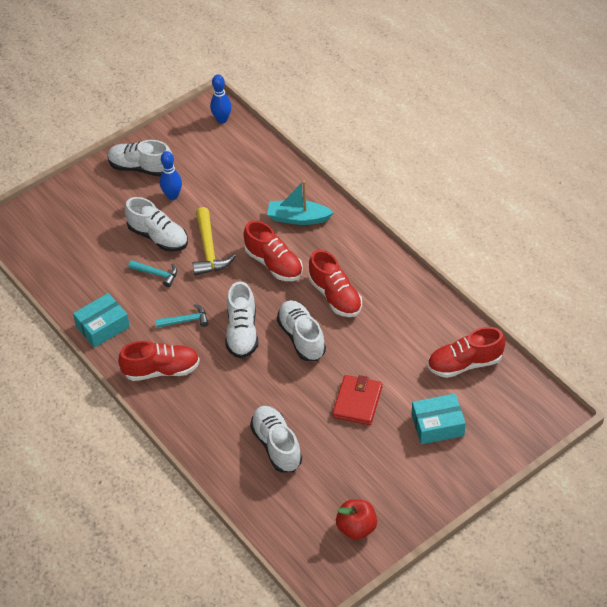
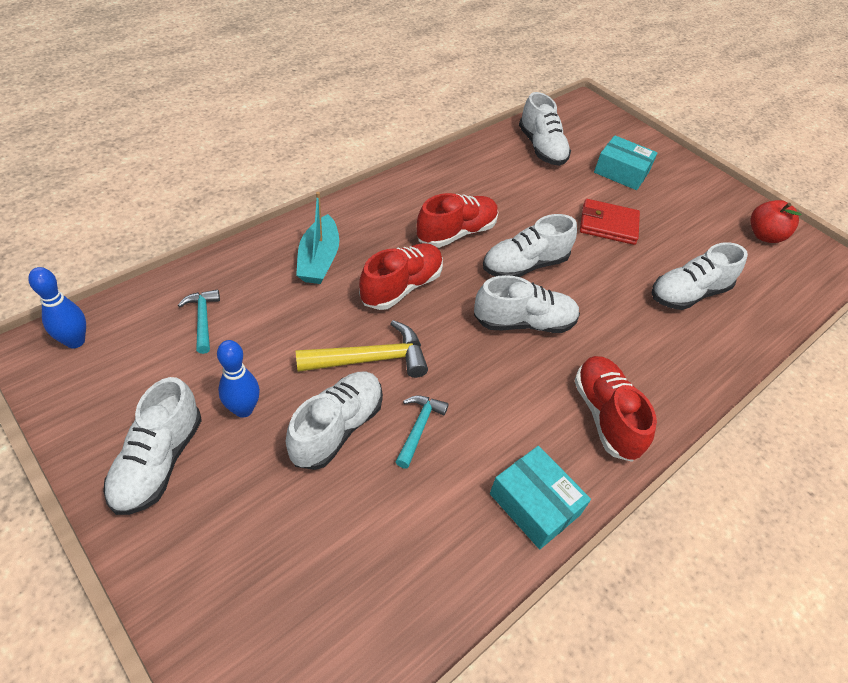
camera: 100 degrees left, 0 degrees up
turquoise hammer [155,304,209,328] -> turquoise hammer moved to [178,290,220,354]
turquoise box [412,394,466,444] -> turquoise box turned 45 degrees counterclockwise [594,135,658,190]
red shoe [428,327,505,378] -> white shoe [519,92,571,166]

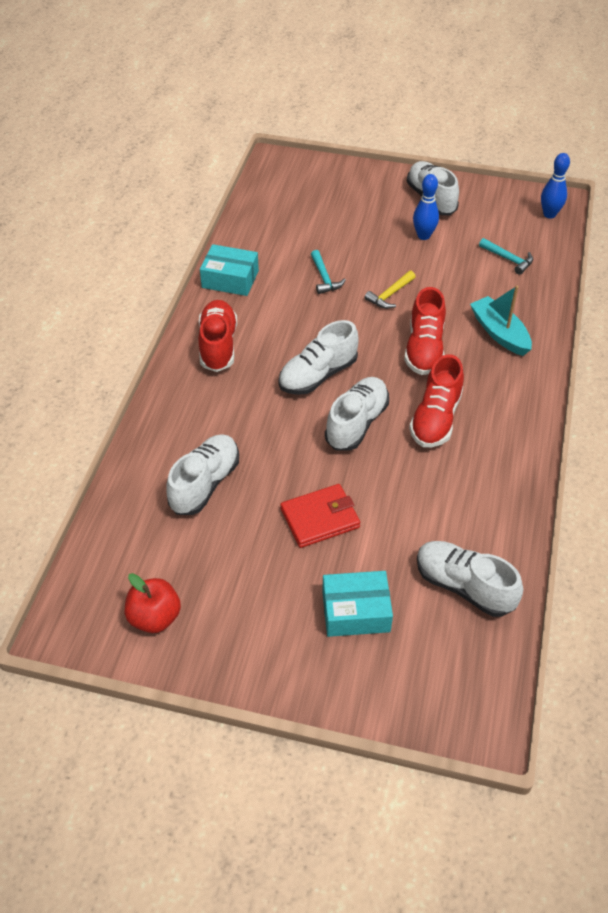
camera: 150 degrees right, 0 degrees up
white shoe [286,372,383,470] -> none
yellow hammer [296,320,428,378] -> yellow hammer [364,271,416,309], size x0.61
red shoe [574,356,657,462] -> red shoe turned 135 degrees counterclockwise [198,300,237,372]

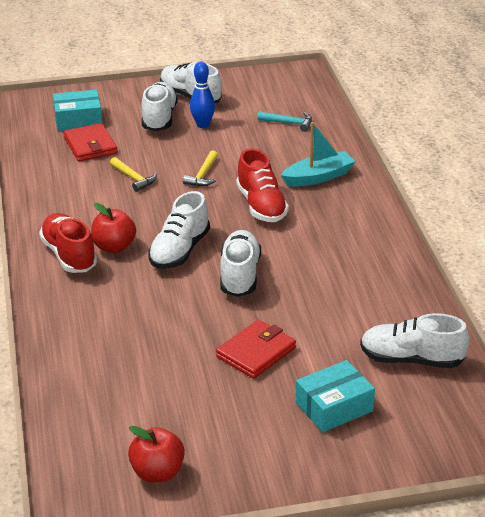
camera: 25 degrees left, 15 degrees down
white shoe [166,434,239,515] -> white shoe moved to [142,82,178,131]
turquoise box [200,244,259,296] -> turquoise box moved to [53,89,102,131]
turquoise hammer [311,250,346,294] -> yellow hammer [110,157,157,192]
red shoe [409,354,464,448] -> none
turquoise boat [470,285,532,356] -> turquoise boat turned 120 degrees clockwise [281,122,356,187]
blue bowling pin [541,153,570,219] -> none
none -> red wallet [64,123,117,162]
none -> red apple [91,202,136,253]

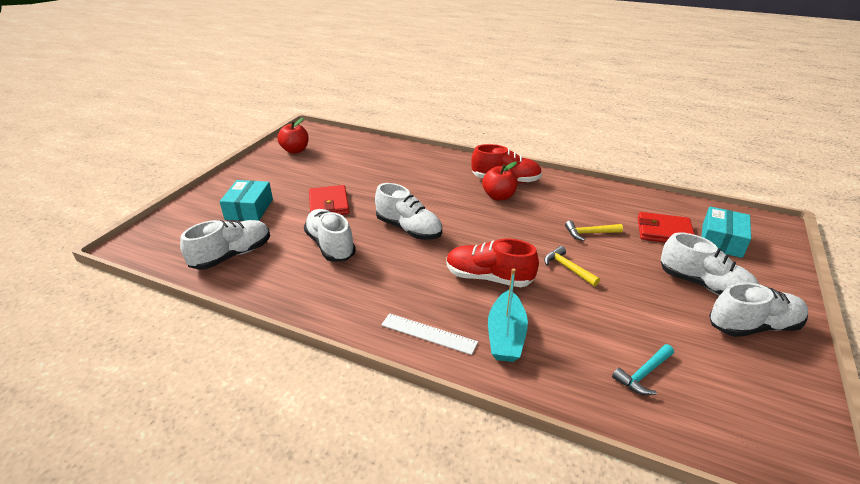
camera: 125 degrees right, 0 degrees up
white shoe [148,191,210,269] -> white shoe moved to [304,209,356,262]
blue bowling pin [190,61,215,128] -> none
none -> white ruler [381,313,478,355]

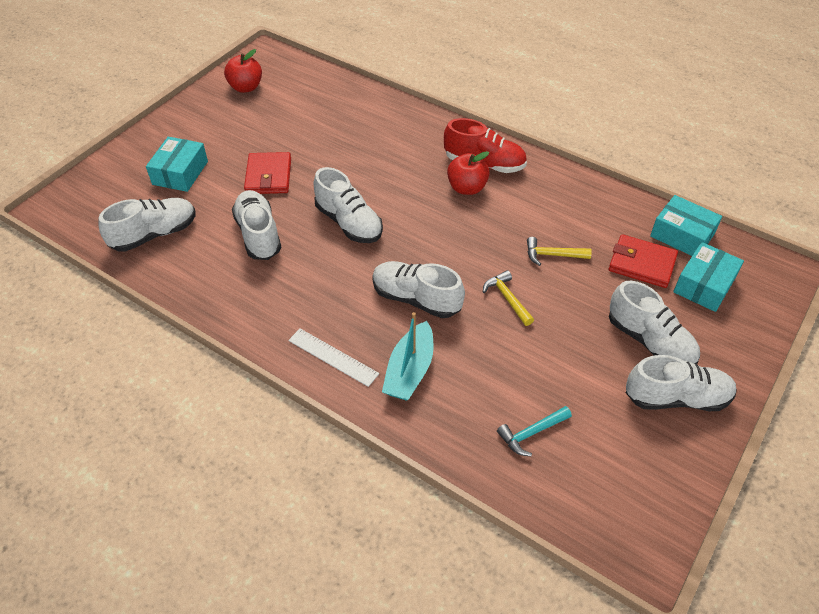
camera: 10 degrees right, 15 degrees up
red shoe [447,238,539,287] -> white shoe [372,261,465,318]
none -> turquoise box [650,195,722,256]

